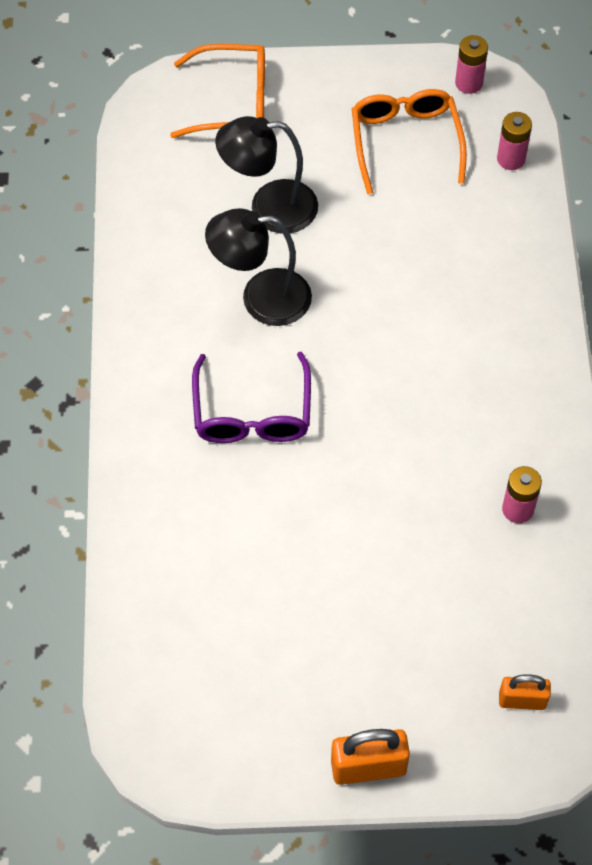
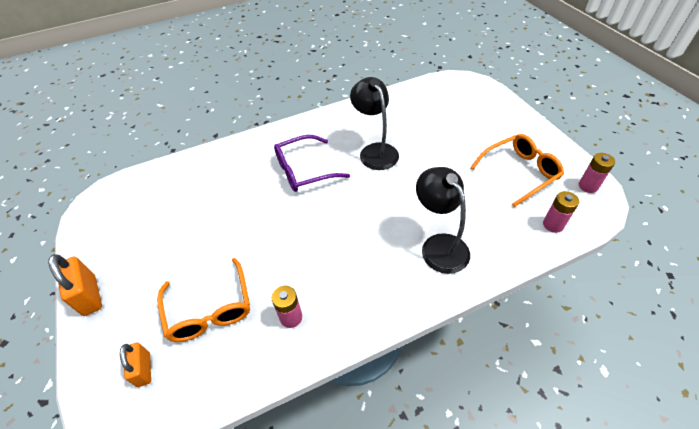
camera: 70 degrees right, 10 degrees down
orange glasses [170,44,265,138] -> orange glasses moved to [157,258,250,342]
black lamp [215,116,318,233] -> black lamp moved to [416,167,470,274]

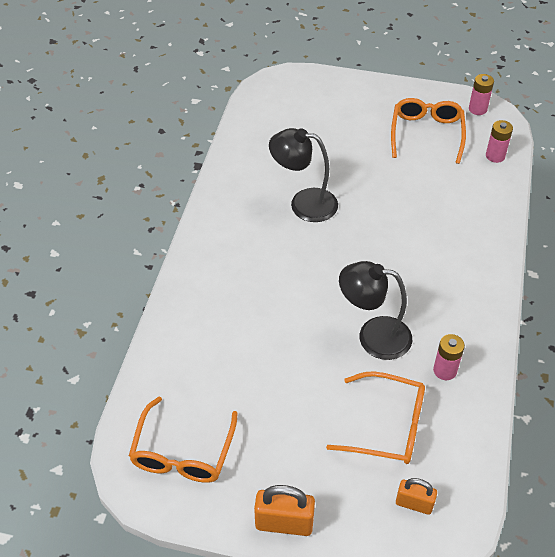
camera: 55 degrees left, 0 degrees up
purple glasses [274,135,350,192] -> none
black lamp [416,167,470,274] -> black lamp moved to [339,261,412,360]
none -> orange glasses [129,397,238,483]

